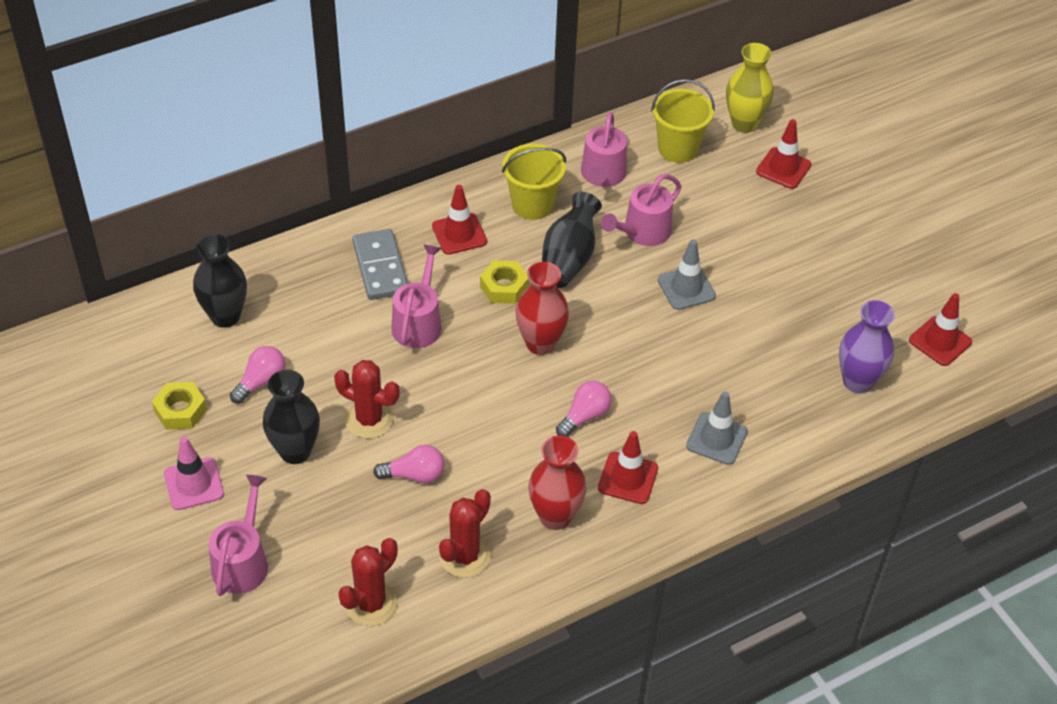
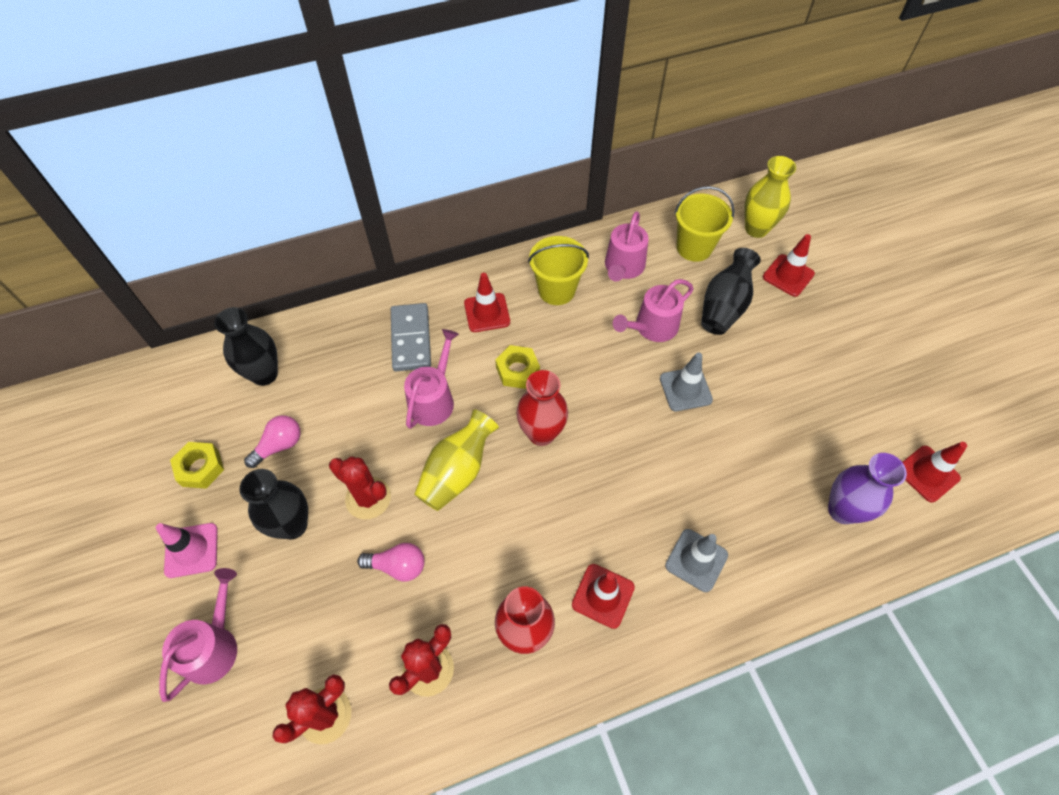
camera: 10 degrees right, 10 degrees up
black vase [542,192,602,288] -> black vase moved to [701,248,761,335]
pink light bulb [556,381,612,437] -> none
none -> yellow vase [414,409,499,511]

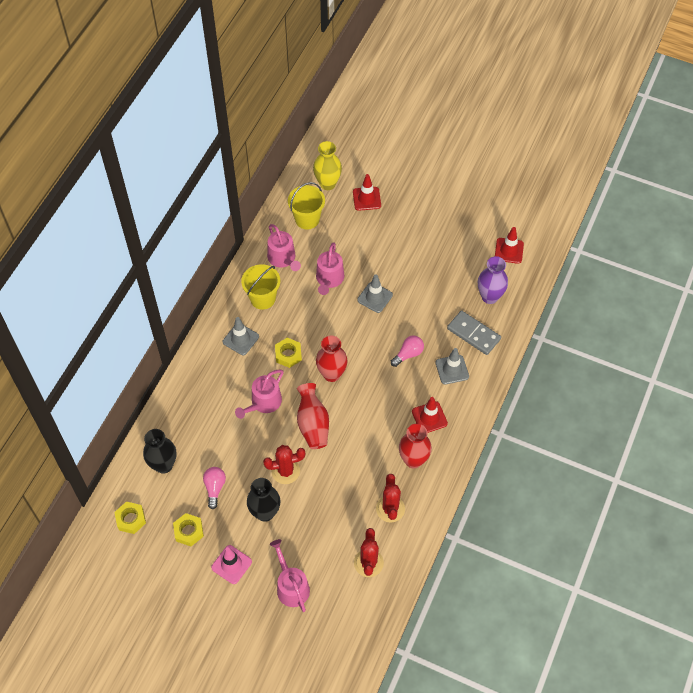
camera: 45 degrees left, 0 degrees up
pink light bulb [357,543,424,582] -> pink light bulb moved to [391,335,424,367]
grey domino [391,303,431,371] -> grey domino moved to [447,310,501,355]
pink watering can [404,329,459,429] -> pink watering can turned 120 degrees counterclockwise [235,369,284,419]
yellow vase [414,409,499,511] -> red vase [297,383,329,449]
red traffic cone [464,273,510,332] -> grey traffic cone [223,317,259,355]
black vase [701,248,761,335] -> none
none -> yellow nut [114,502,146,534]

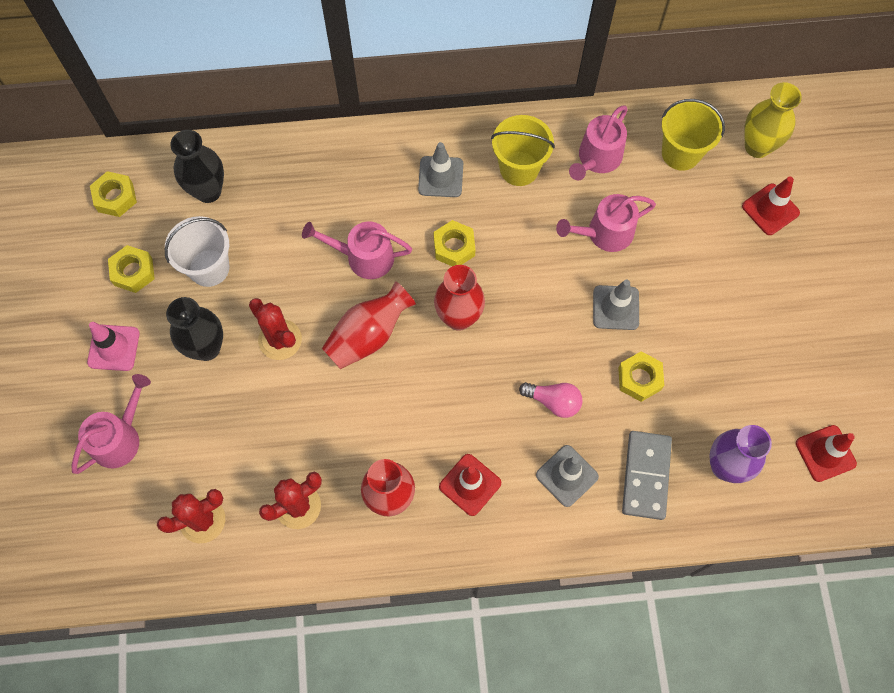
camera: 60 degrees right, 10 degrees up
pink light bulb [203,467,226,509] -> white bucket [165,216,229,287]
none -> yellow nut [618,351,664,402]

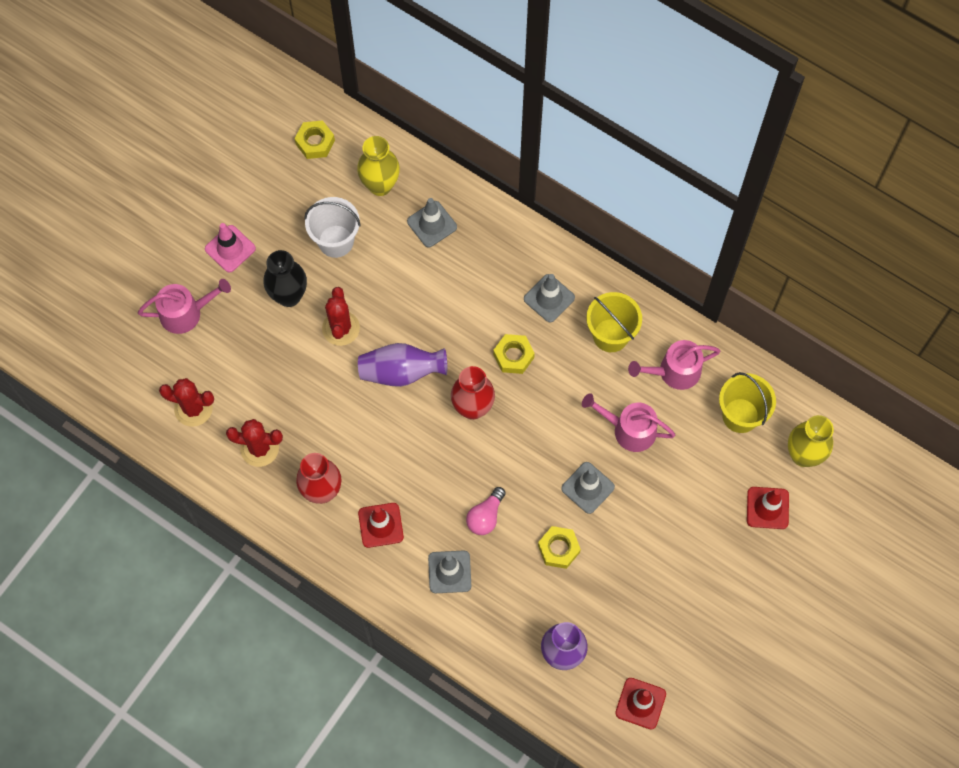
camera: 40 degrees right, 0 degrees up
yellow nut [108,245,155,293] -> none
black vase [170,130,224,203] -> yellow vase [357,136,400,196]
pink watering can [302,222,412,279] -> none
red vase [322,281,416,369] -> purple vase [358,343,447,387]
pink light bulb [519,382,583,418] -> pink light bulb turned 60 degrees clockwise [466,487,506,535]
grey domino [622,431,672,520] -> none
none -> grey traffic cone [407,198,457,247]

